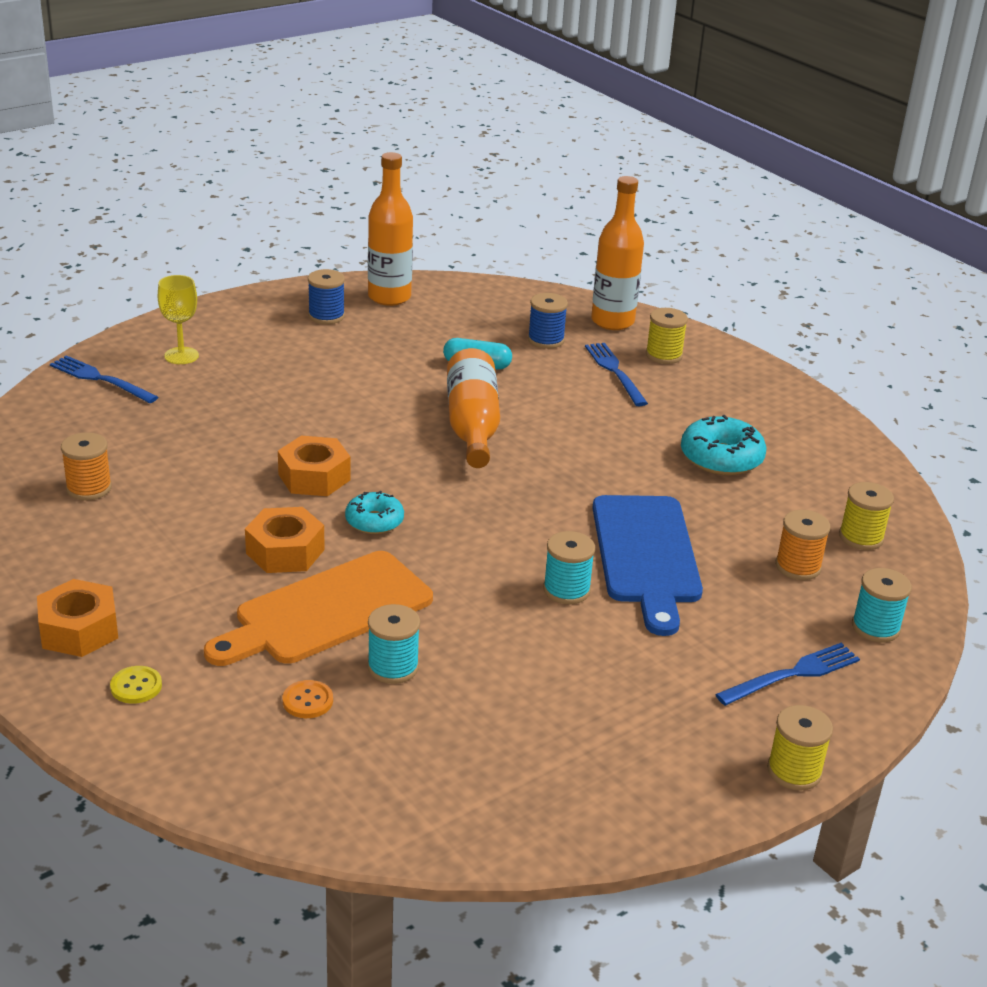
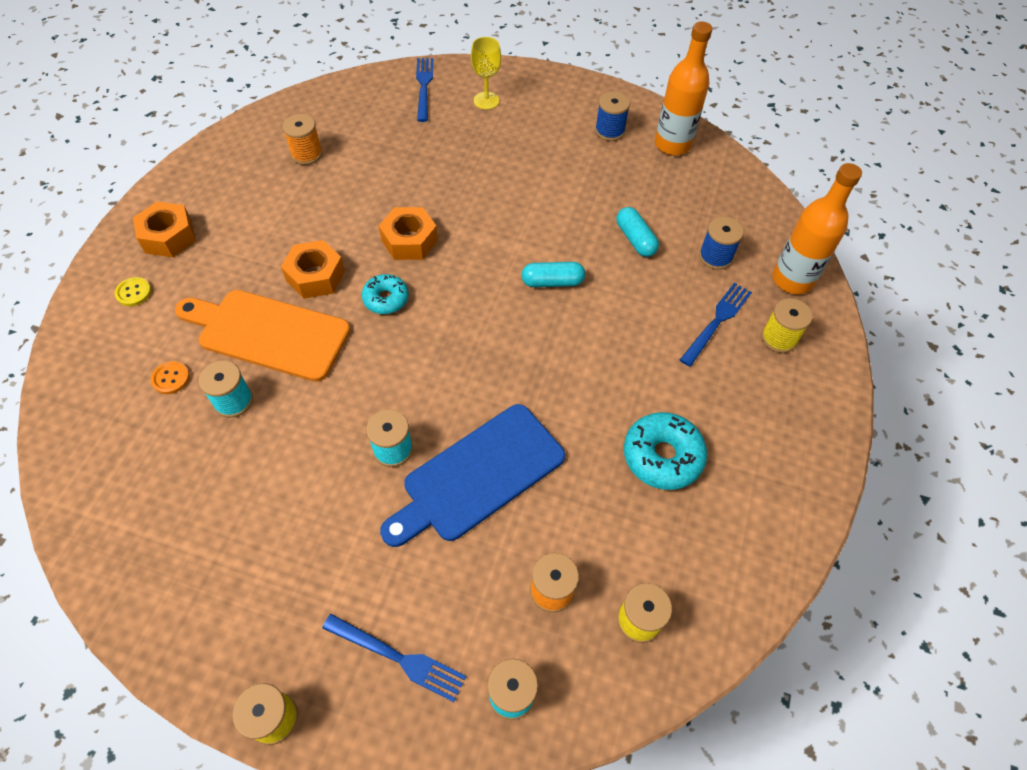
camera: 55 degrees right, 25 degrees up
orange bottle [447,348,500,468] -> turquoise capsule [521,262,585,287]

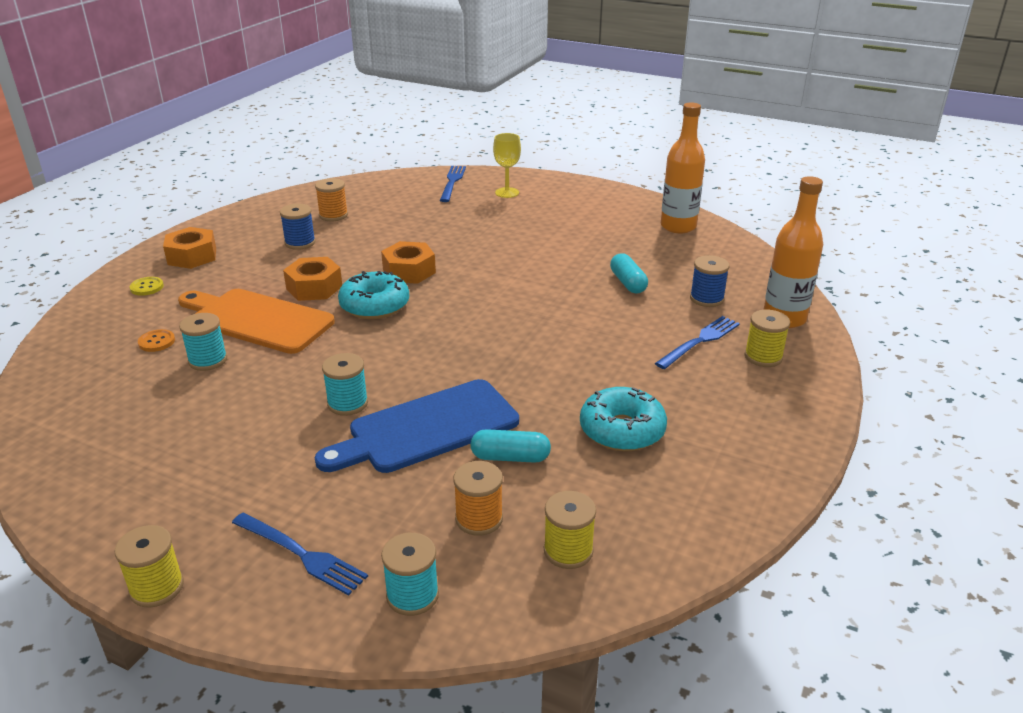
camera: 10 degrees right, 25 degrees down
turquoise donut [362,274,409,314] -> turquoise donut [338,271,409,319], size x1.57
turquoise capsule [521,262,585,287] -> turquoise capsule moved to [470,429,551,463]
blue spool [595,91,630,141] -> blue spool moved to [280,204,316,250]

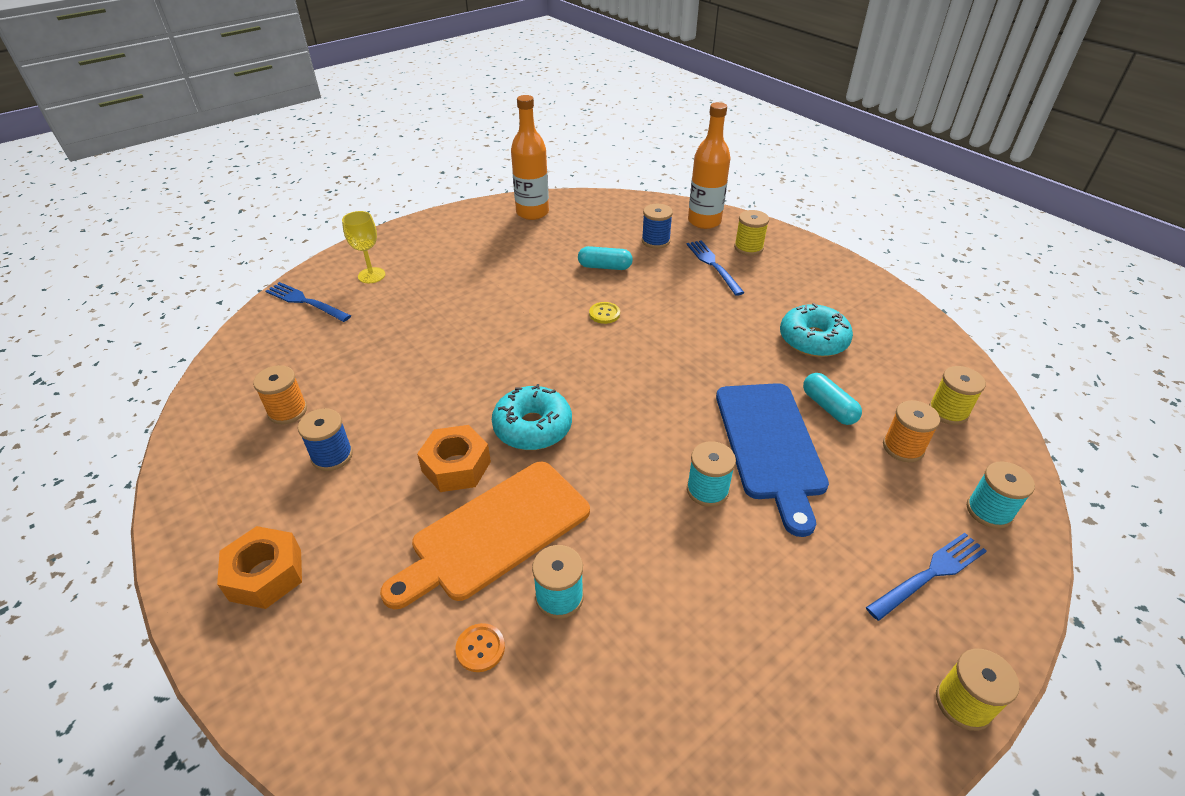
camera: 65 degrees left, 10 degrees up
yellow button [130,277,164,296] -> yellow button moved to [589,302,620,324]
orange nut [381,241,436,284] -> none
turquoise capsule [470,429,551,463] -> turquoise capsule turned 60 degrees counterclockwise [803,373,862,425]

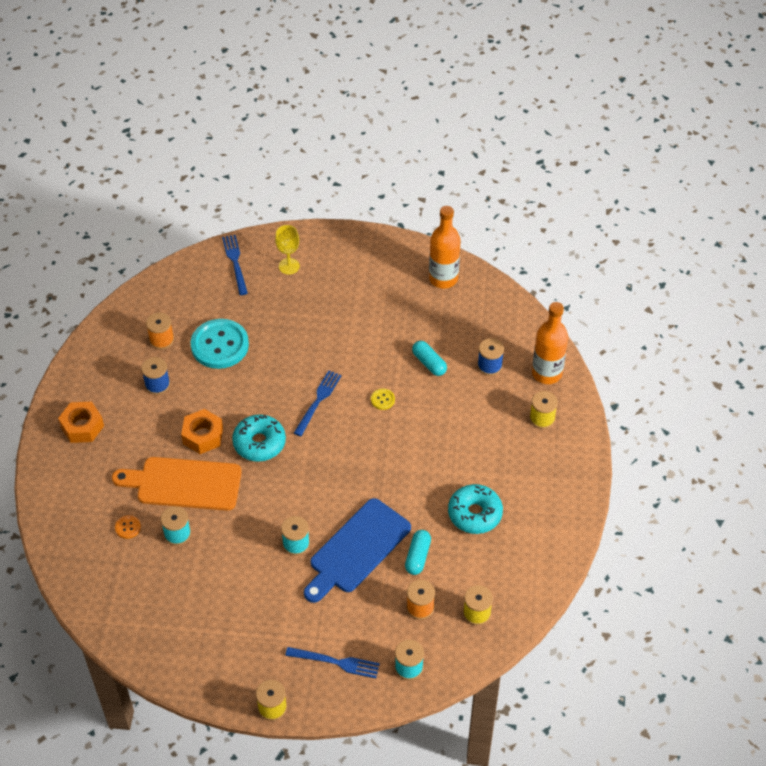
camera: 45 degrees right, 10 degrees up
blue fork [687,240,745,296] -> blue fork moved to [294,370,342,437]
none -> turquoise button [191,319,249,369]

